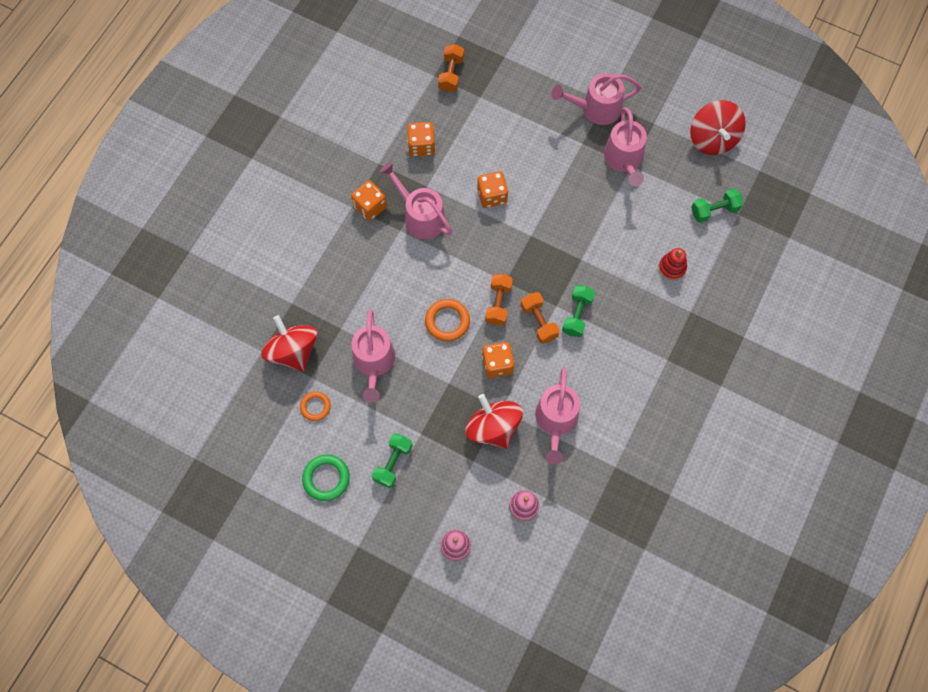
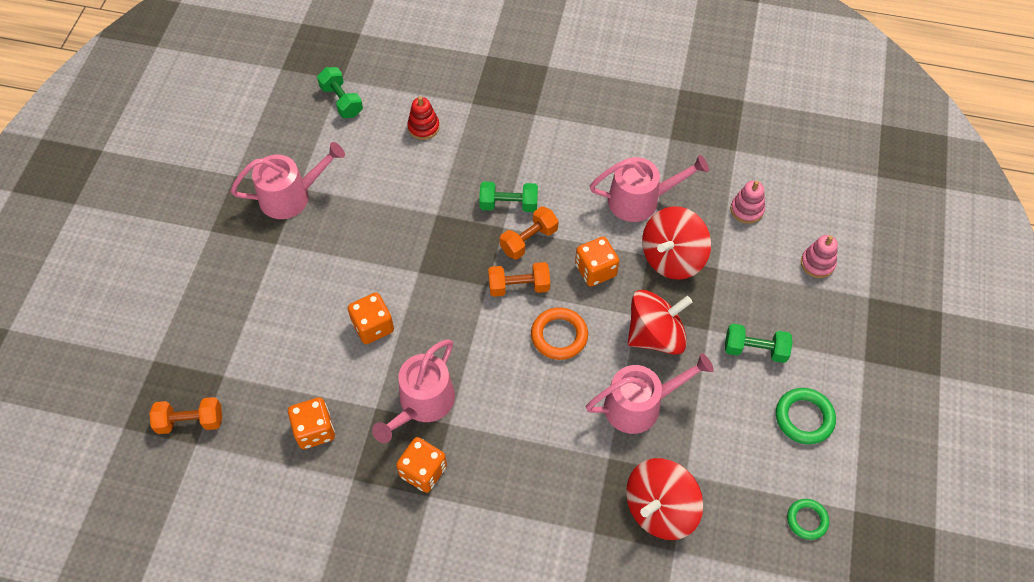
camera: 105 degrees left, 10 degrees down
orange ring [300,391,331,421] -> none
pink watering can [552,73,641,125] -> none
red spinning top [690,100,746,155] -> red spinning top moved to [628,290,692,355]
none -> green ring [787,499,829,540]

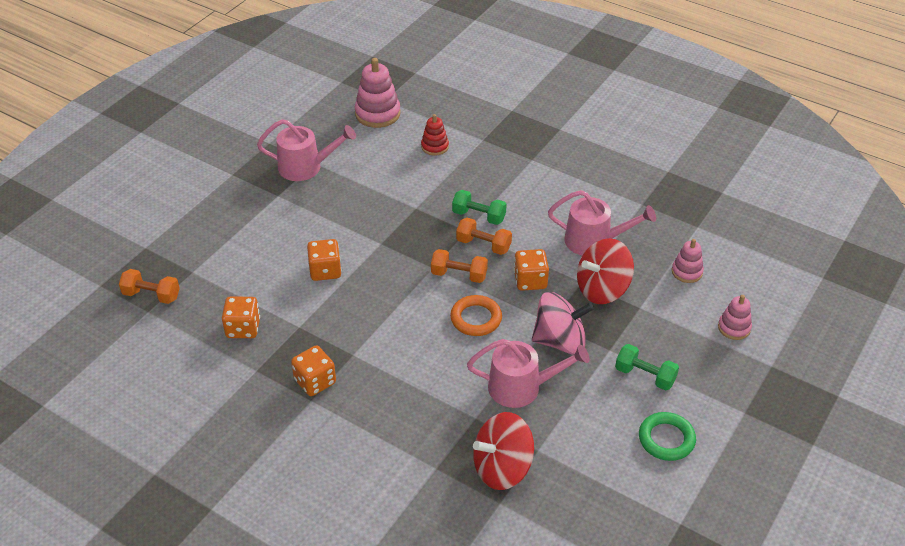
camera: 20 degrees right, 15 degrees down
green dumbbell [317,67,363,118] -> pink stacking toy [355,58,400,128]
pink watering can [372,339,455,443] -> none
orange dumbbell [500,206,559,259] -> orange dumbbell turned 45 degrees clockwise [456,218,512,255]
red spinning top [628,290,692,355] -> pink spinning top [532,292,594,355]
green ring [787,499,829,540] -> none

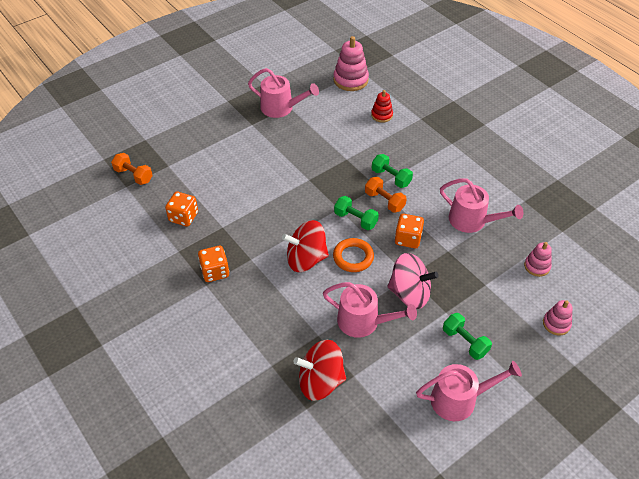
camera: 20 degrees right, 5 degrees up
orange dice [307,239,342,281] -> none
orange dumbbell [431,249,488,283] -> green dumbbell [334,196,379,230]
red spinning top [577,238,634,304] -> red spinning top moved to [282,220,329,272]
green ring [639,412,696,461] -> pink watering can [416,361,522,421]

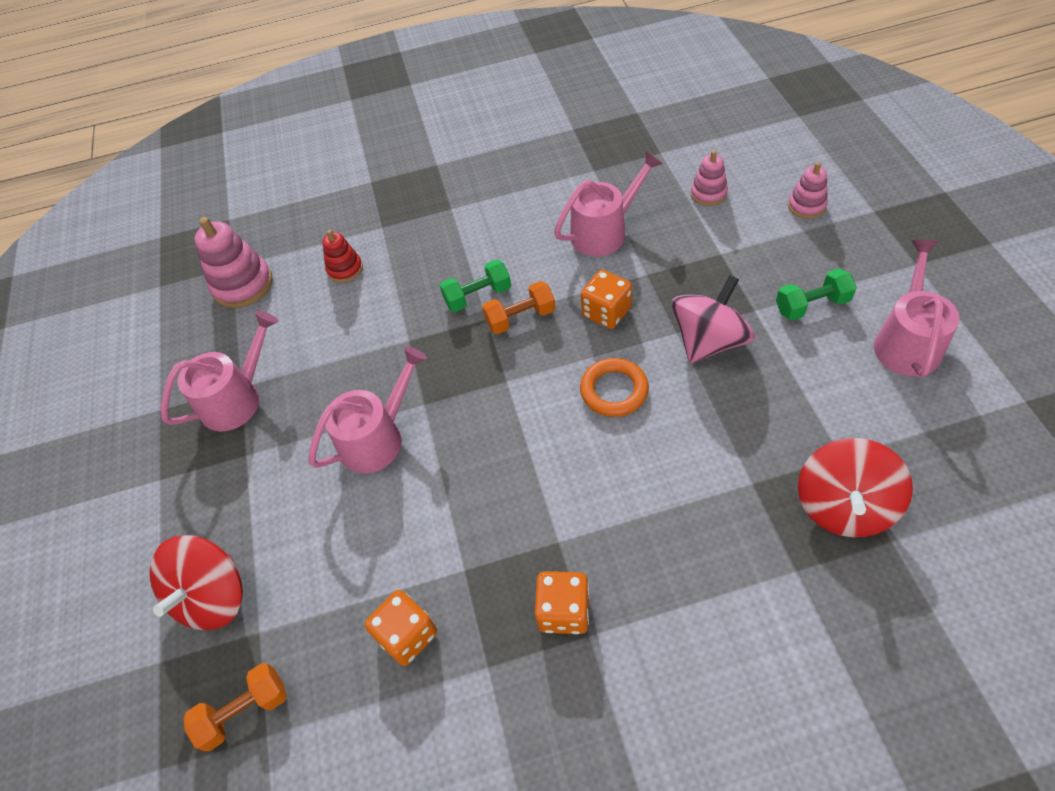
camera: 60 degrees left, 5 degrees up
red spinning top [282,220,329,272] -> red spinning top moved to [149,535,243,630]
pink watering can [323,282,417,338] -> pink watering can moved to [308,346,427,473]
green dumbbell [334,196,379,230] -> none

